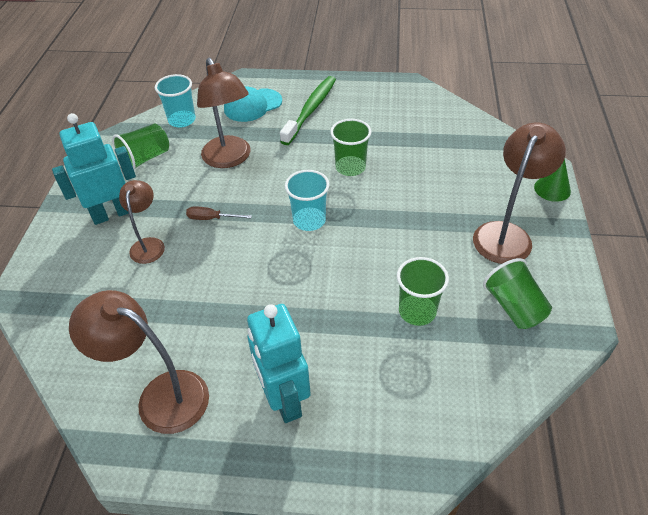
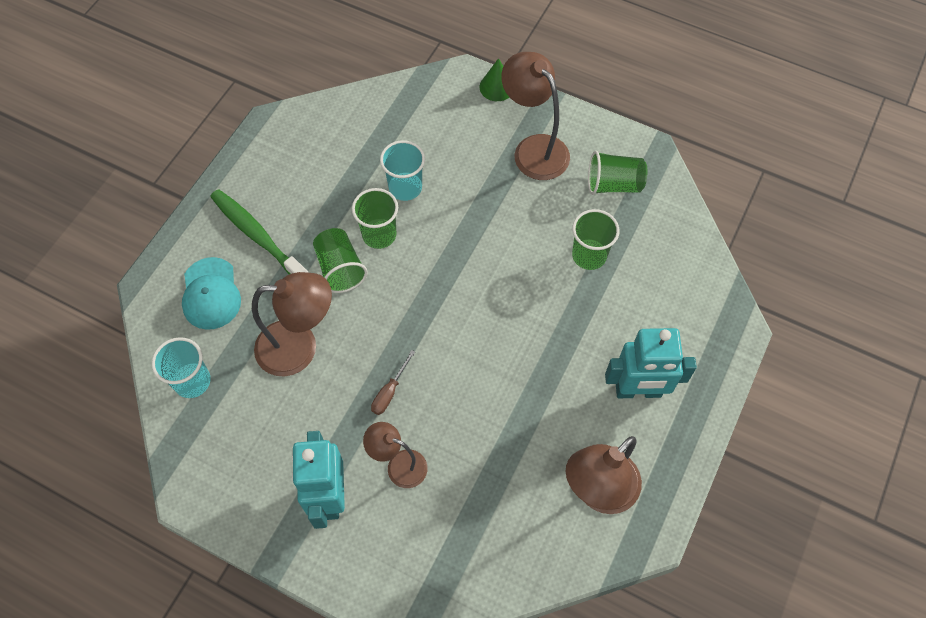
camera: 70 degrees left, 15 degrees up
green cup [112,124,169,170] -> green cup moved to [313,228,368,293]
turquoise cup [285,170,329,231] -> turquoise cup moved to [380,140,425,201]

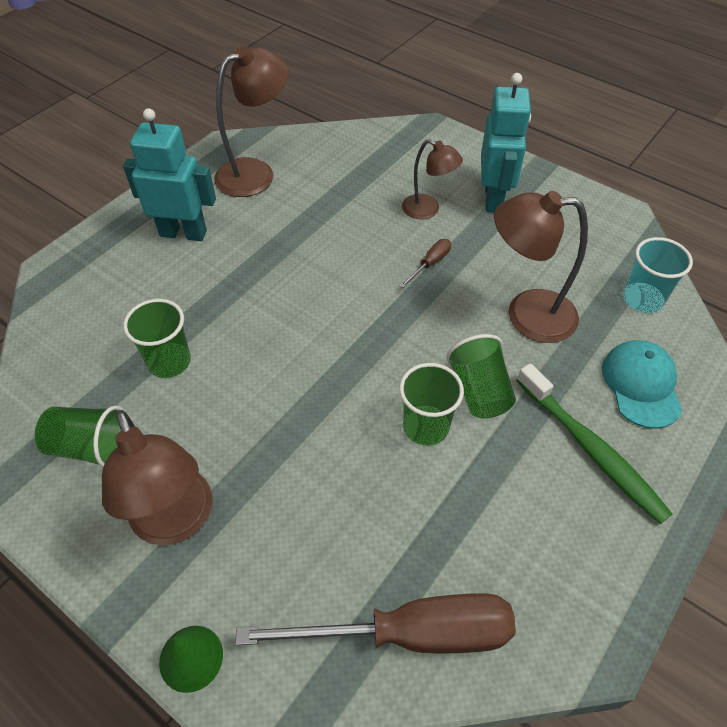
camera: 170 degrees left, 10 degrees down
turquoise cup [380,140,425,201] -> none
none -> brown screwdriver [235,593,516,653]

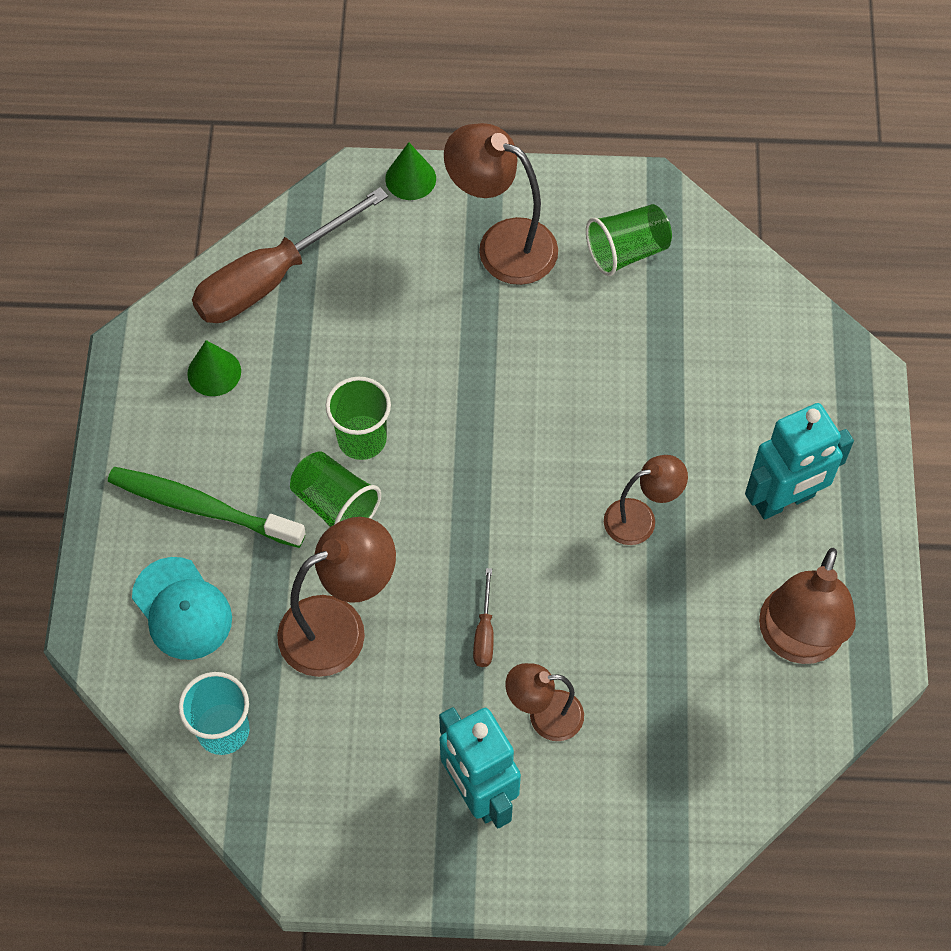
camera: 145 degrees right, 10 degrees up
green cup [123,299,191,378] -> none
none -> green cone [187,340,241,396]
none -> brown lamp [604,455,688,545]

